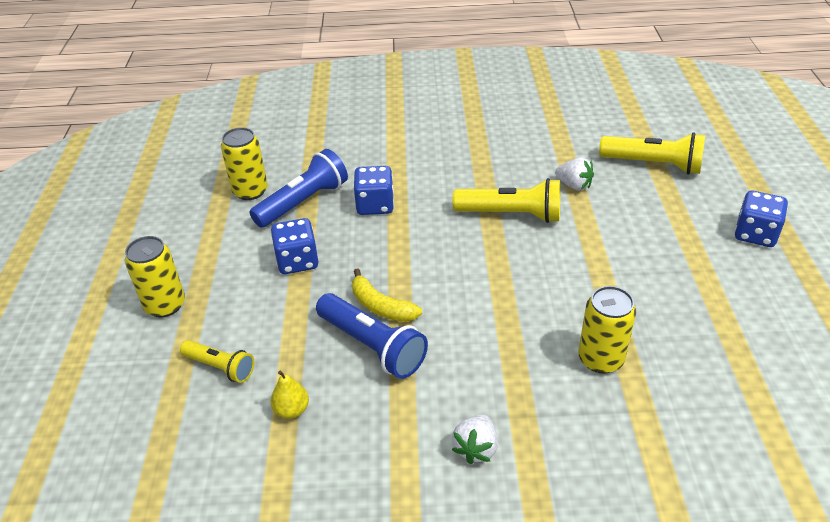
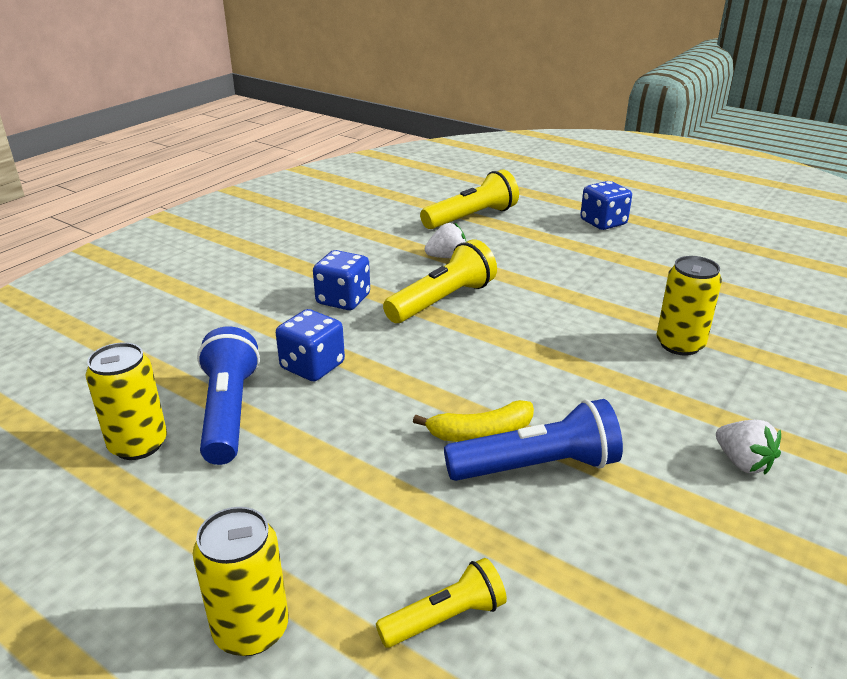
camera: 55 degrees left, 10 degrees down
blue dice [271,218,319,274] -> blue dice moved to [313,250,370,310]
yellow pear [271,371,309,419] -> none

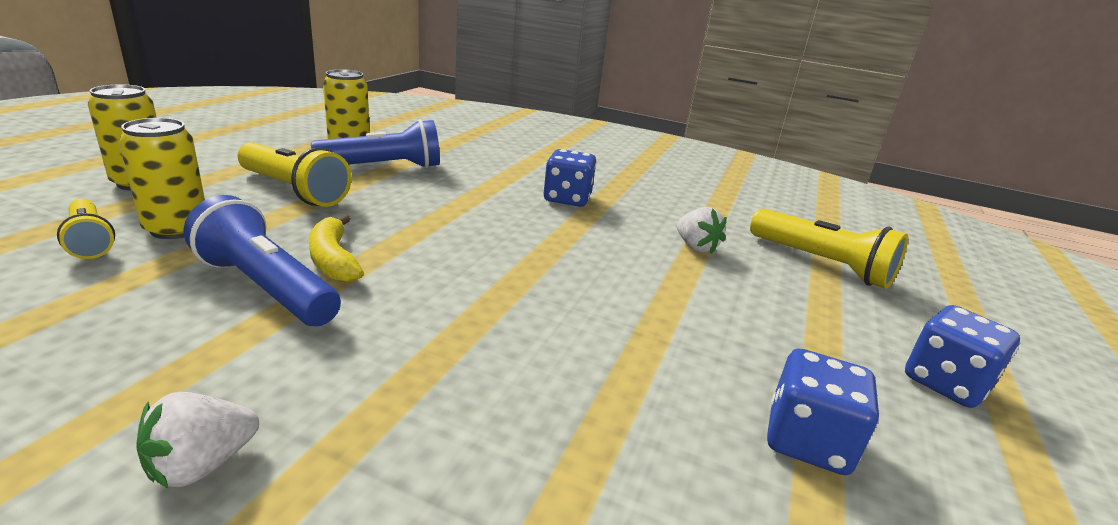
camera: 75 degrees right, 5 degrees down
blue dice [276,309,345,382] -> blue dice moved to [767,349,879,475]
yellow flashlight [383,239,497,323] -> yellow flashlight moved to [238,142,352,207]
blue flashlight [444,399,623,481] -> blue flashlight turned 150 degrees clockwise [184,195,341,326]
yellow can [656,256,722,356] -> yellow can moved to [119,118,205,239]

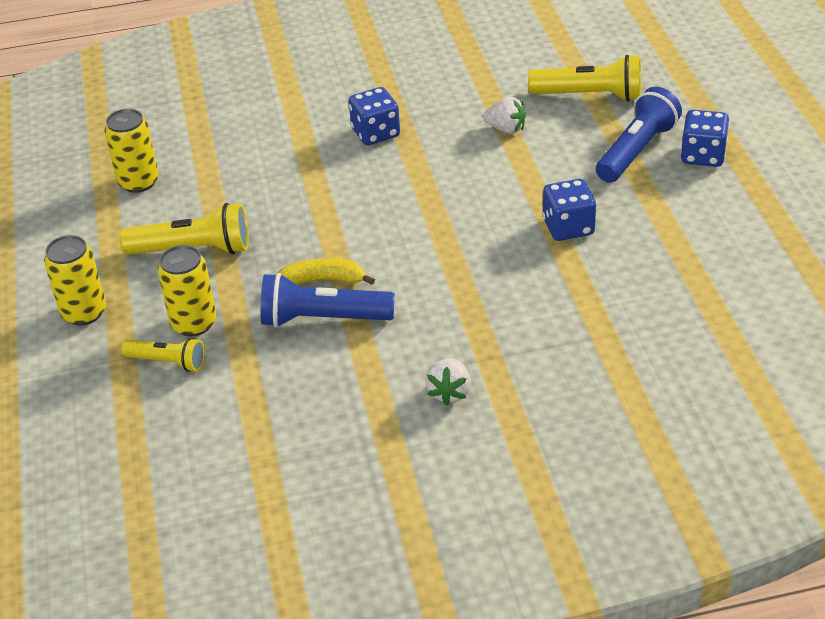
camera: 30 degrees left, 15 degrees up
yellow banana [309,214,364,282] -> yellow banana turned 150 degrees clockwise [276,258,375,285]
blue flashlight [311,119,440,168] -> blue flashlight moved to [596,87,682,183]
blue dice [767,349,879,475] -> blue dice moved to [543,179,596,241]

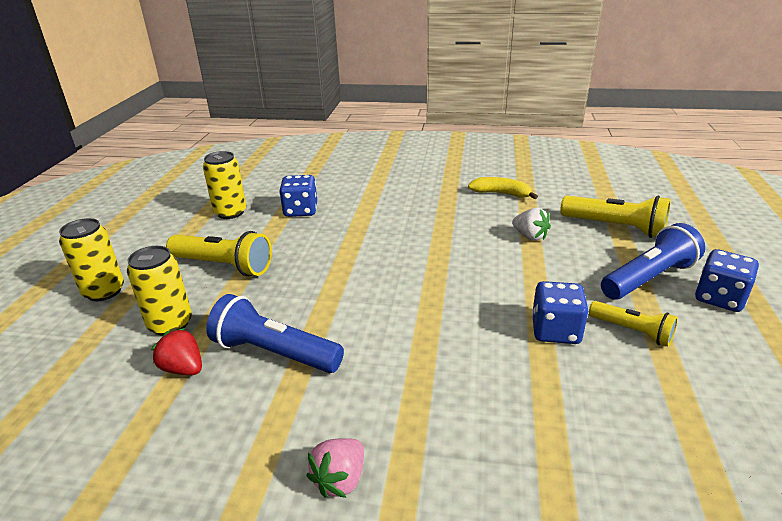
camera: 20 degrees right, 10 degrees down
yellow flashlight [121,338,205,372] -> yellow flashlight moved to [589,301,678,347]
yellow banana [276,258,375,285] -> yellow banana moved to [468,177,538,199]
blue dice [349,87,400,145] -> blue dice moved to [279,175,317,217]
white strawberry [425,358,471,406] -> pink strawberry [306,438,364,498]
none -> red strawberry [151,328,202,375]

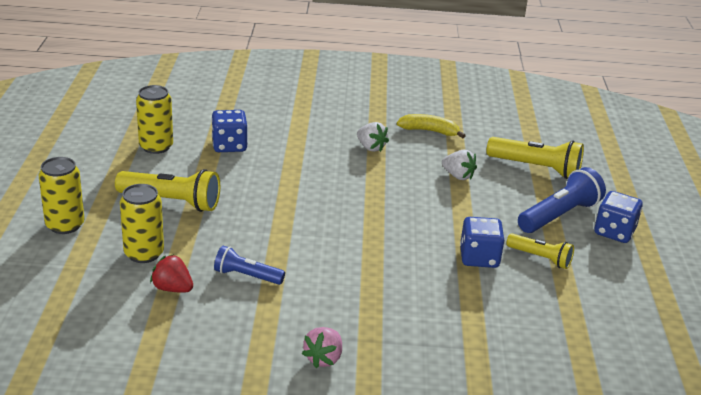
camera: 10 degrees left, 0 degrees up
blue flashlight [206,294,344,373] -> blue flashlight [214,246,285,285], size x0.61
none -> white strawberry [357,122,389,152]

